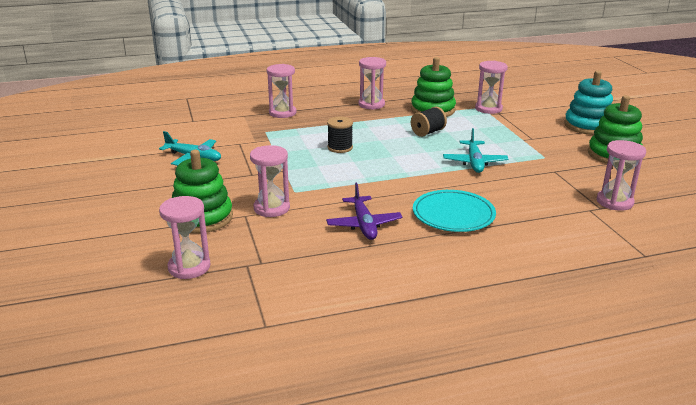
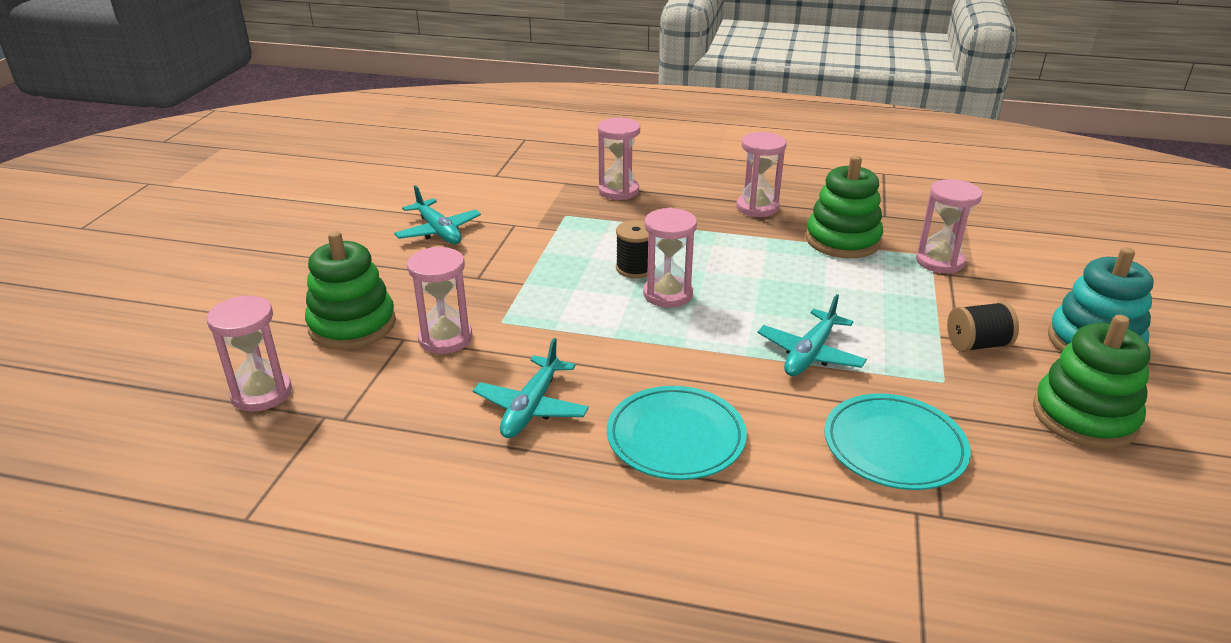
camera: 30 degrees right, 5 degrees up
purple plane [326,183,402,240] -> turquoise plane [473,338,589,438]
black spool [411,107,447,137] -> black spool moved to [947,302,1019,352]
pink hourglass [597,140,646,211] -> pink hourglass moved to [643,208,697,308]
none -> turquoise plate [824,394,971,490]

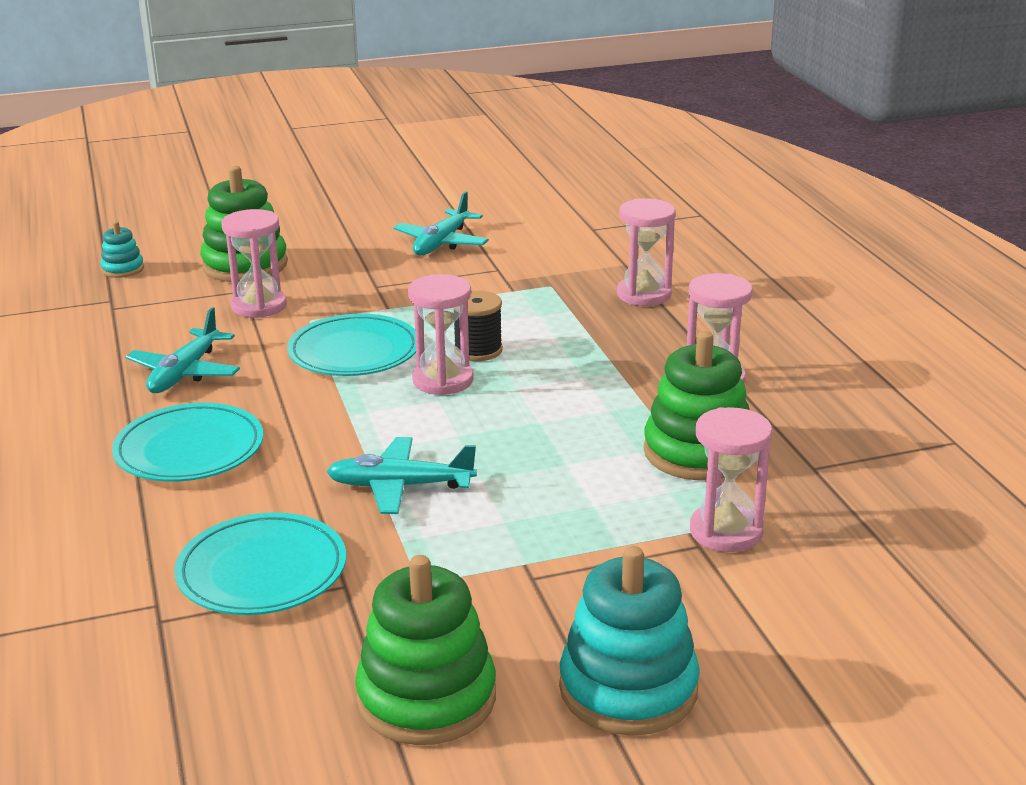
camera: 60 degrees right, 5 degrees down
pink hourglass [207,296,292,412] -> turquoise stacking toy [100,221,144,278]
turquoise plane [473,338,589,438] -> turquoise plane turned 60 degrees counterclockwise [126,307,240,393]
black spool [947,302,1019,352] -> none
none -> turquoise plate [287,314,416,376]

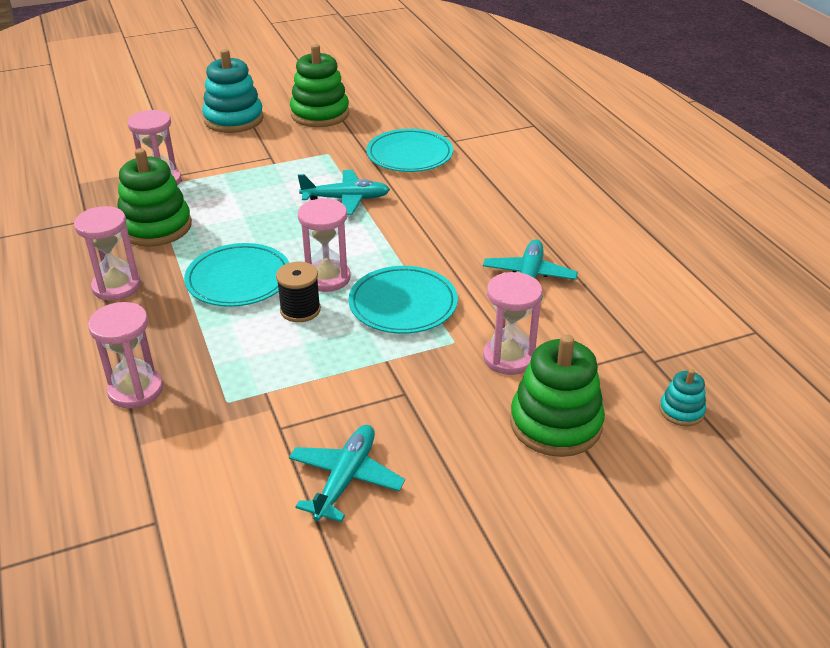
camera: 175 degrees right, 10 degrees up
turquoise plate [112,403,263,482] -> turquoise plate moved to [184,243,289,307]

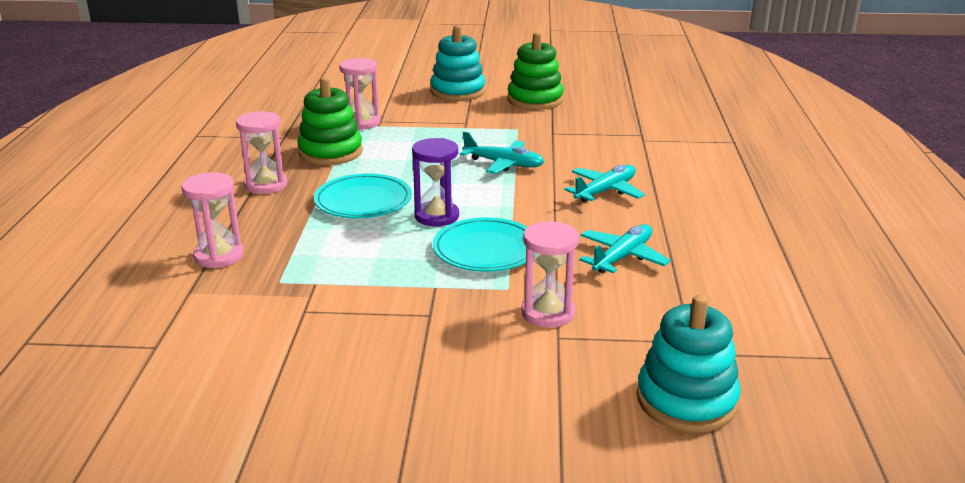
camera: 25 degrees right, 10 degrees down
black spool [276,262,321,322] -> none
turquoise plane [289,425,405,522] -> turquoise plane moved to [564,165,645,203]
pink hourglass [298,198,351,292] -> purple hourglass [412,138,459,227]
turquoise plate [366,129,453,172] -> none
green stacking toy [510,334,605,457] -> none
turquoise stacking toy [659,369,706,426] -> turquoise stacking toy [637,295,741,432], size x2.04

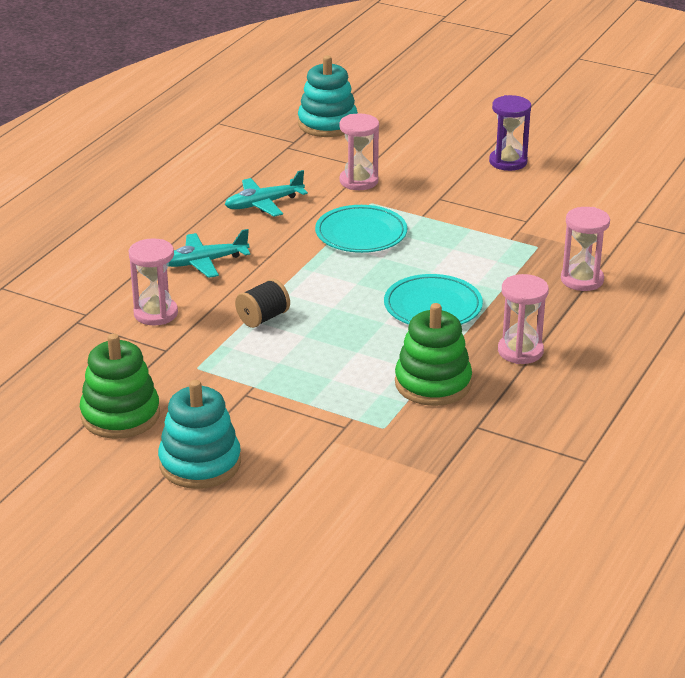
camera: 155 degrees left, 5 degrees up
pink hourglass [339,58,380,130] -> pink hourglass moved to [129,238,178,325]
purple hourglass [412,138,459,227] -> purple hourglass moved to [489,95,531,171]
turquoise plane [460,131,544,174] -> black spool [235,279,290,328]

